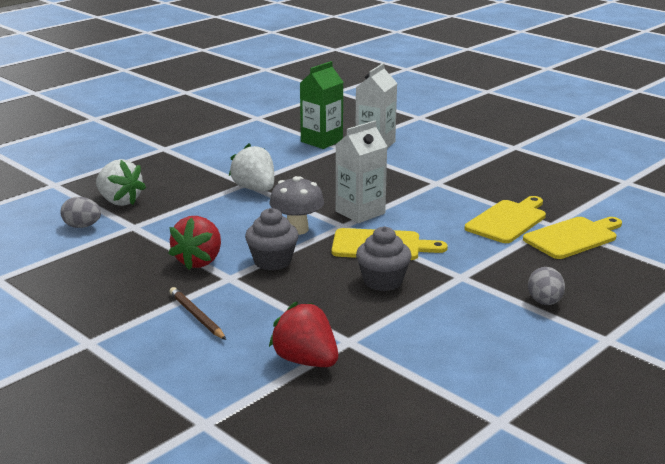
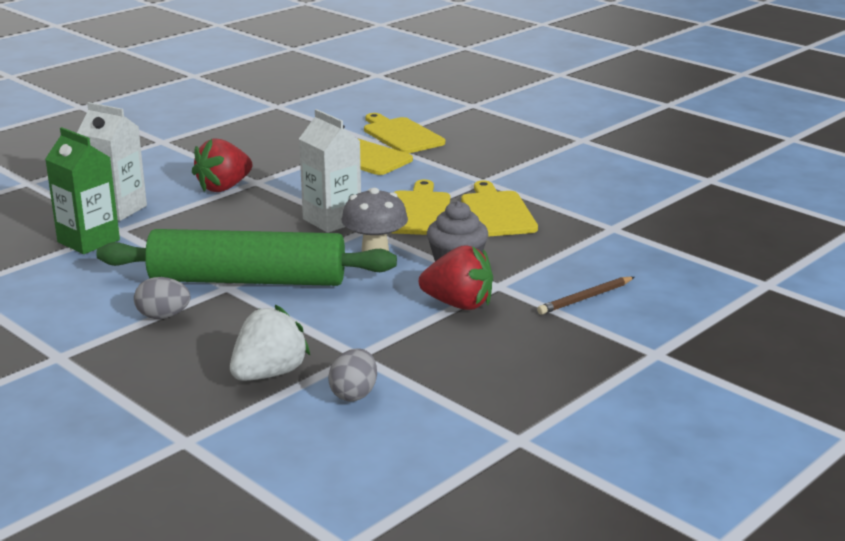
camera: 90 degrees left, 0 degrees up
white strawberry [229,144,274,191] -> green rolling pin [96,229,397,286]
red strawberry [269,302,338,367] -> red strawberry moved to [192,139,252,192]
grey cupcake [356,226,411,291] -> yellow cutting board [461,181,538,237]
grey egg [528,267,565,305] -> grey egg moved to [134,277,190,319]

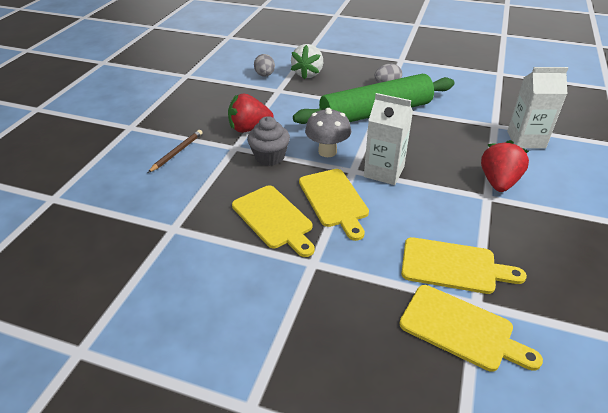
camera: 155 degrees right, 15 degrees up
green carton [45,127,120,254] -> none

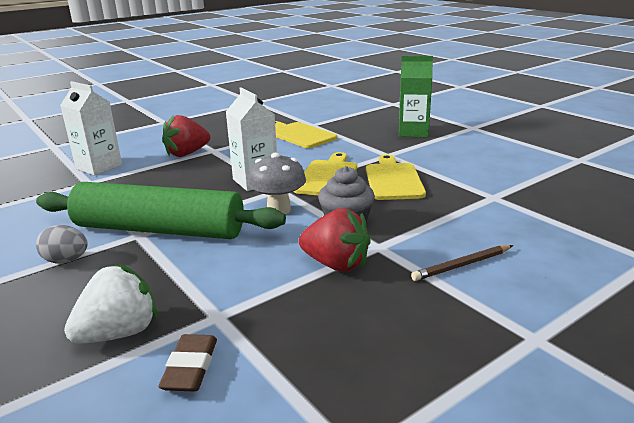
camera: 145 degrees left, 15 degrees down
grey egg [254,54,275,77] -> brown eraser [158,334,217,392]
yellow cutting board [399,285,543,371] -> none
none -> green carton [399,56,433,137]

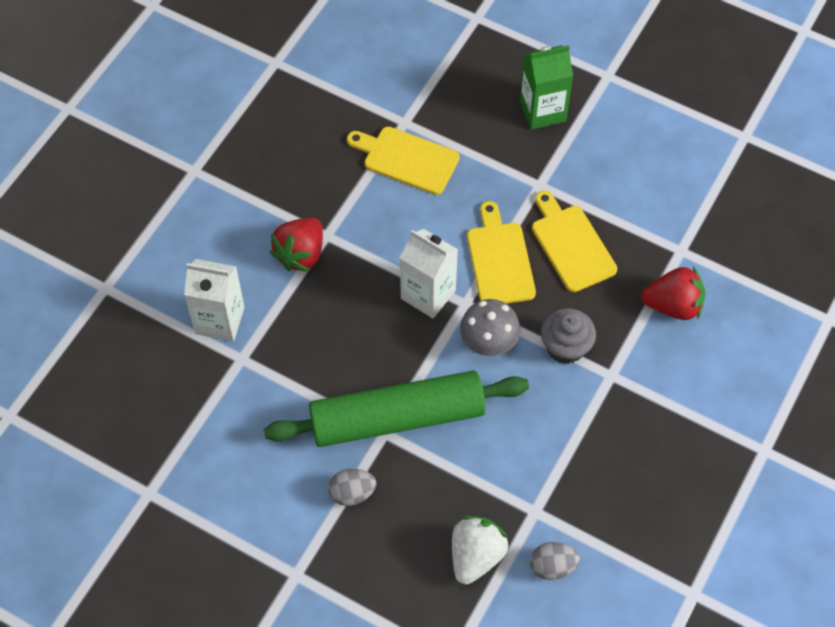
camera: 25 degrees left, 35 degrees up
brown eraser [158,334,217,392] -> grey egg [530,542,580,580]
red strawberry [299,208,371,272] -> red strawberry moved to [641,266,705,320]
brown pencil [411,245,513,281] -> none

